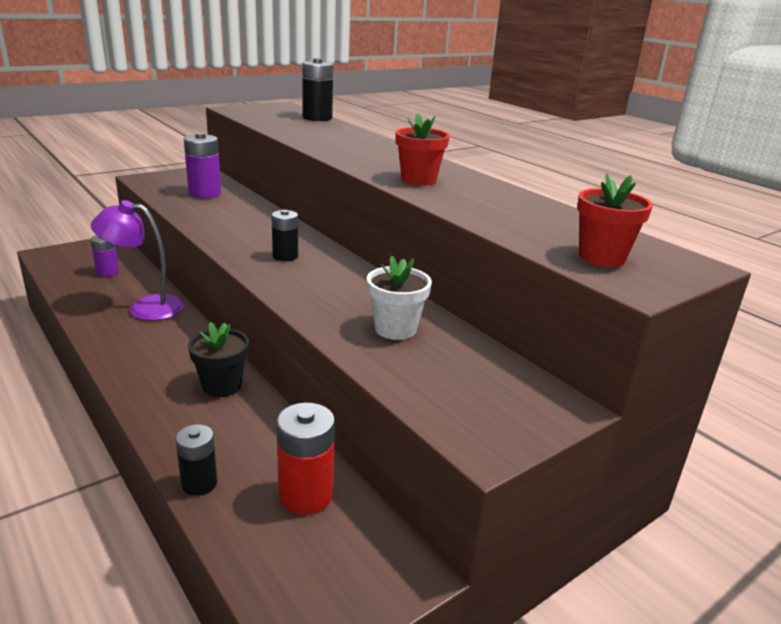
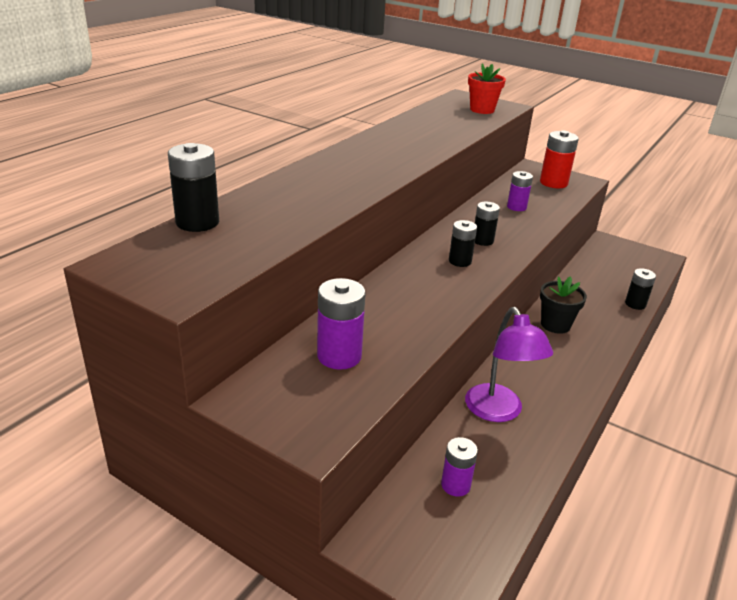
camera: 110 degrees left, 5 degrees up
red battery [276,402,335,514] -> red battery moved to [540,131,579,188]
white flower pot [367,256,432,340] -> purple battery [507,171,533,211]
red flower pot [395,113,450,186] -> none
none -> black battery [475,202,500,246]

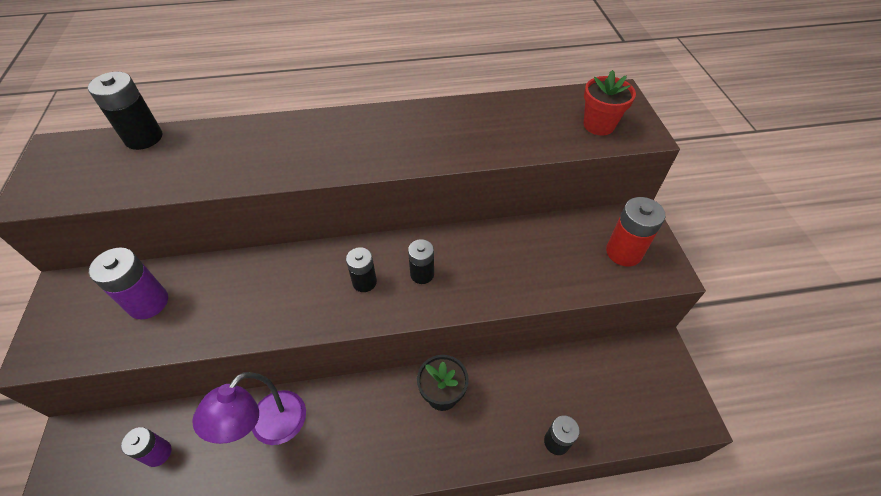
camera: 50 degrees right, 20 degrees up
purple battery [507,171,533,211] -> none

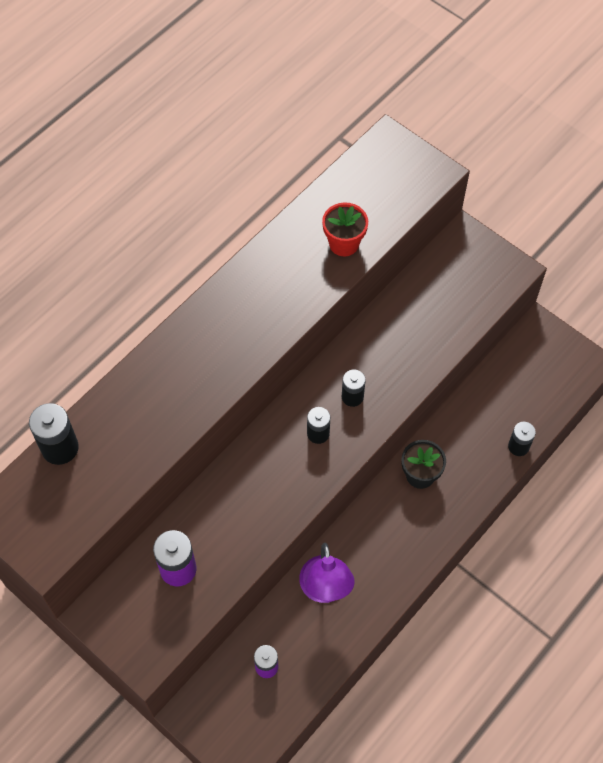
camera: 40 degrees left, 10 degrees up
red flower pot [584,70,636,135] -> red flower pot moved to [322,202,368,256]
red battery [606,197,665,266] -> none

